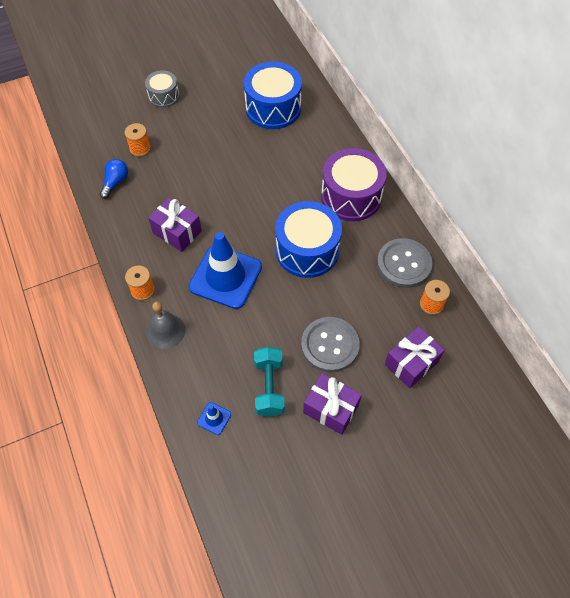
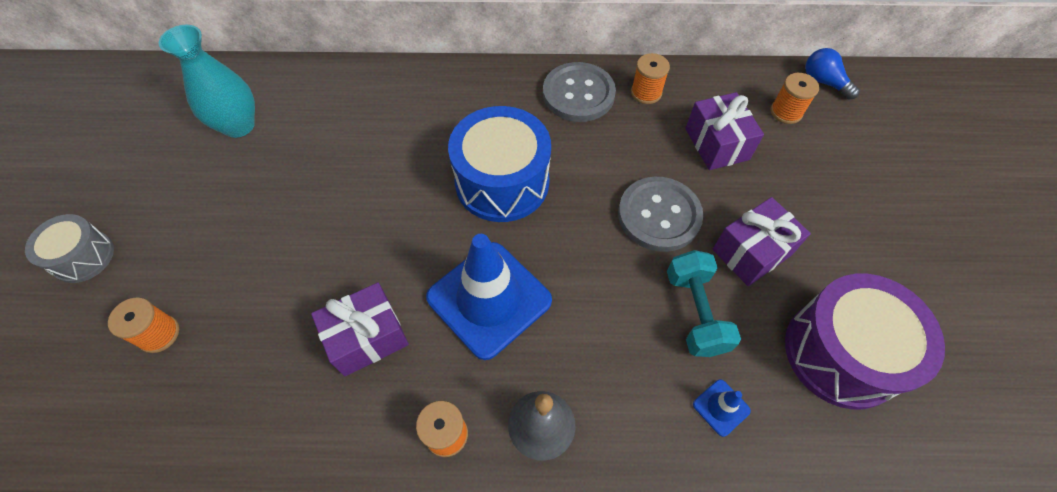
camera: 65 degrees left, 0 degrees up
blue light bulb [100,159,128,199] -> blue light bulb moved to [805,48,860,99]
blue drum [244,62,302,129] -> turquoise vase [159,25,255,138]
turquoise dumbbell [254,346,285,417] -> turquoise dumbbell turned 60 degrees clockwise [667,250,741,357]
purple drum [321,148,387,221] -> purple drum moved to [785,274,945,409]
none -> orange spool [770,73,819,124]

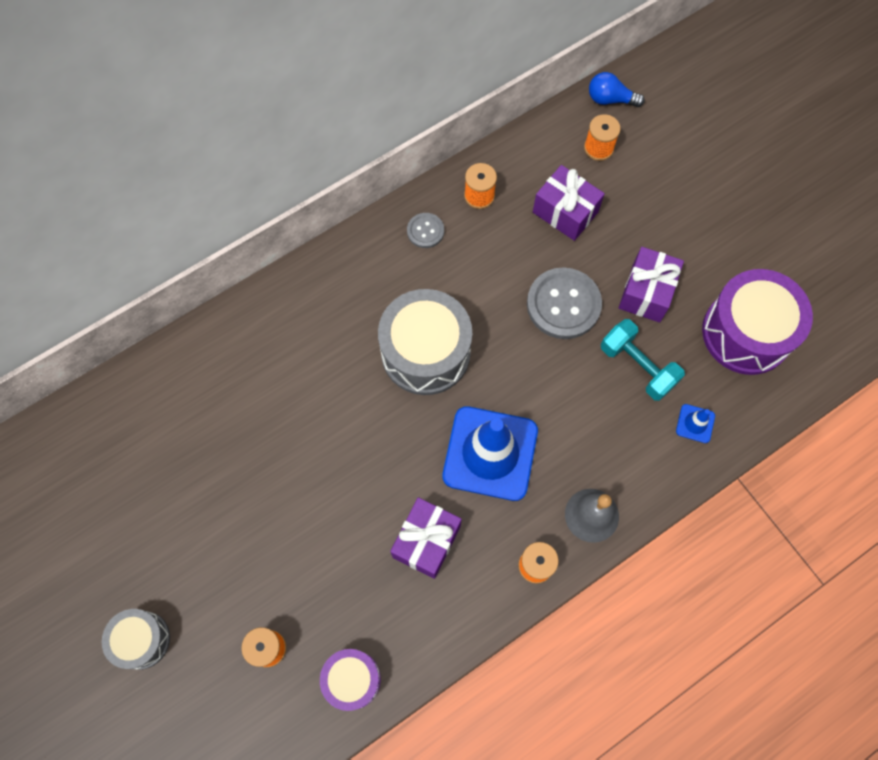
camera: 35 degrees left, 10 degrees up
turquoise vase [159,25,255,138] -> none
blue drum [448,106,551,222] -> grey drum [378,289,472,395]
grey button [543,62,616,122] -> grey button [407,213,444,248], size x0.52
none -> purple drum [320,649,381,711]

